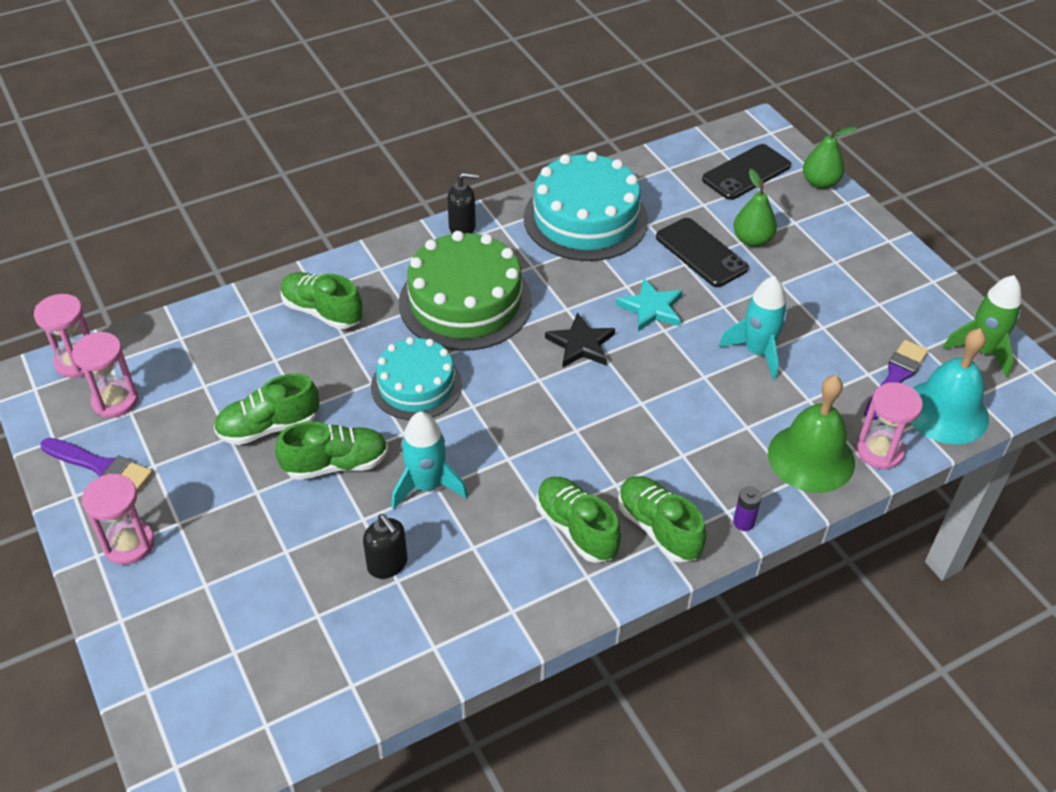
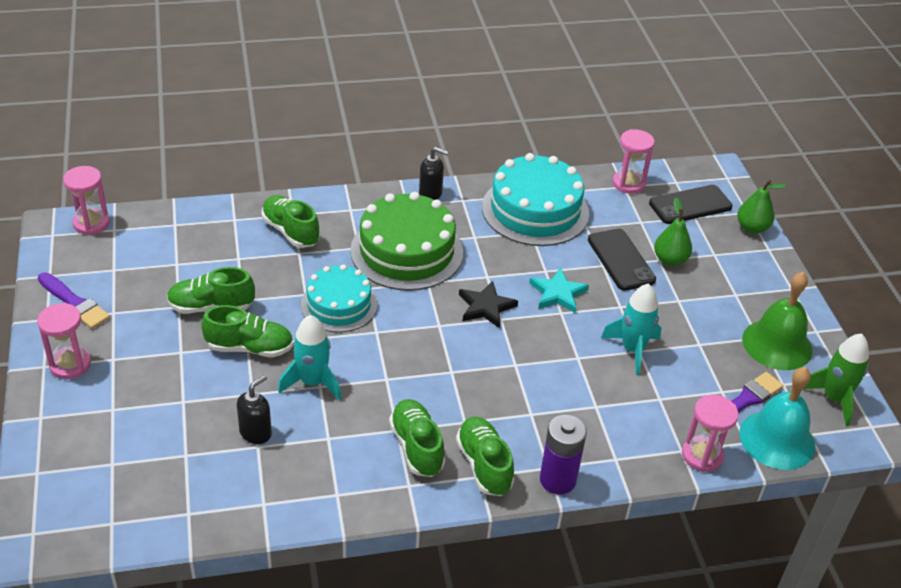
camera: 15 degrees right, 5 degrees down
pink hourglass [72,332,139,418] -> pink hourglass moved to [613,129,655,194]
black soap dispenser [363,514,408,579] -> black soap dispenser turned 120 degrees counterclockwise [237,375,272,444]
purple battery [733,486,762,531] -> purple battery [540,415,587,494], size x1.97
green bell [768,375,855,493] -> green bell moved to [742,272,812,370]

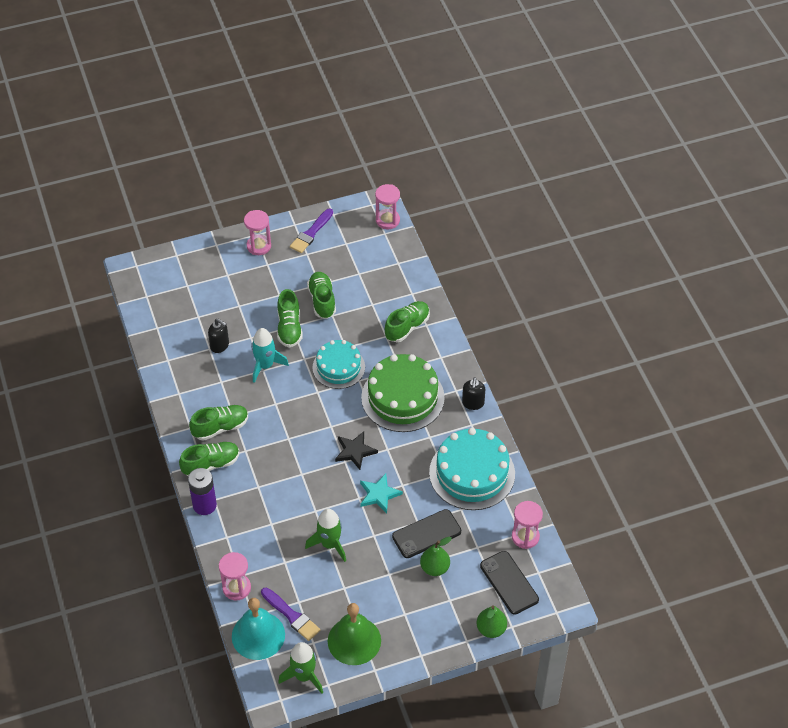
camera: 85 degrees right, 10 degrees up
turquoise rocket [601,284,661,375] -> green rocket [305,509,346,562]

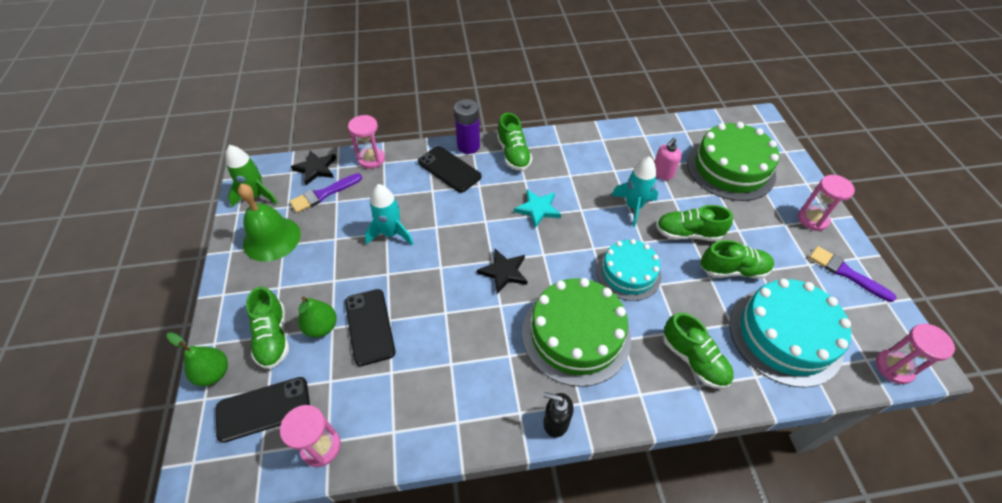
camera: 100 degrees right, 0 degrees up
green shoe [189,405,248,441] -> green shoe moved to [246,286,289,369]
black soap dispenser [208,319,229,353] -> pink soap dispenser [654,138,681,180]
turquoise bell [232,598,285,660] -> black star [291,150,336,185]
green rocket [305,509,346,562] -> turquoise rocket [365,184,414,245]
turquoise star [360,473,403,513] -> turquoise star moved to [514,189,561,228]
turquoise cake [429,428,515,510] -> turquoise cake moved to [730,279,851,388]
none -> black phone [418,146,482,193]
none -> green cake [687,122,779,201]

